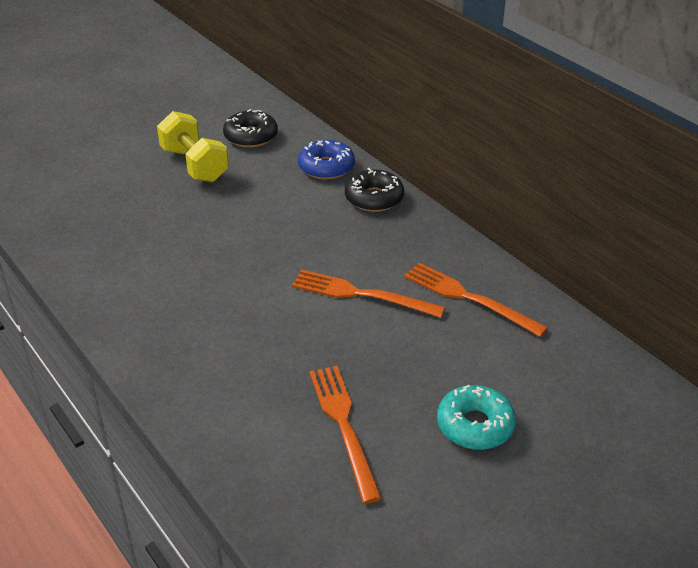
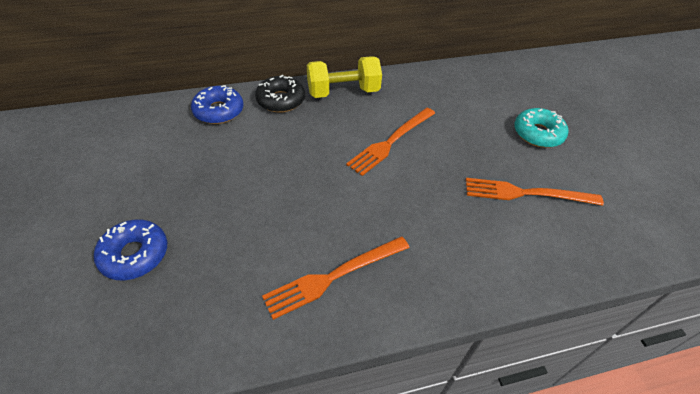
camera: 70 degrees left, 10 degrees up
yellow dumbbell [157,111,229,182] -> yellow dumbbell moved to [307,56,382,98]
black donut [223,109,278,148] -> none
orange fork [404,263,548,337] -> orange fork moved to [262,236,410,320]
none -> blue donut [94,219,167,280]

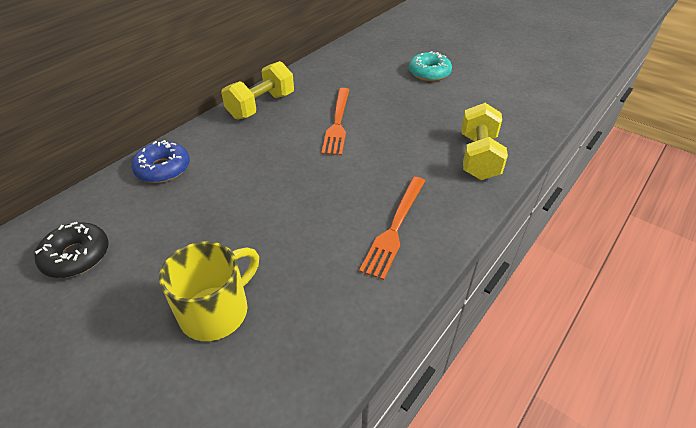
camera: 35 degrees left, 5 degrees down
blue donut [94,219,167,280] -> yellow mug [159,241,259,341]
black donut [255,75,305,113] -> black donut moved to [34,222,109,278]
orange fork [466,178,604,206] -> none
none -> yellow dumbbell [462,103,508,180]

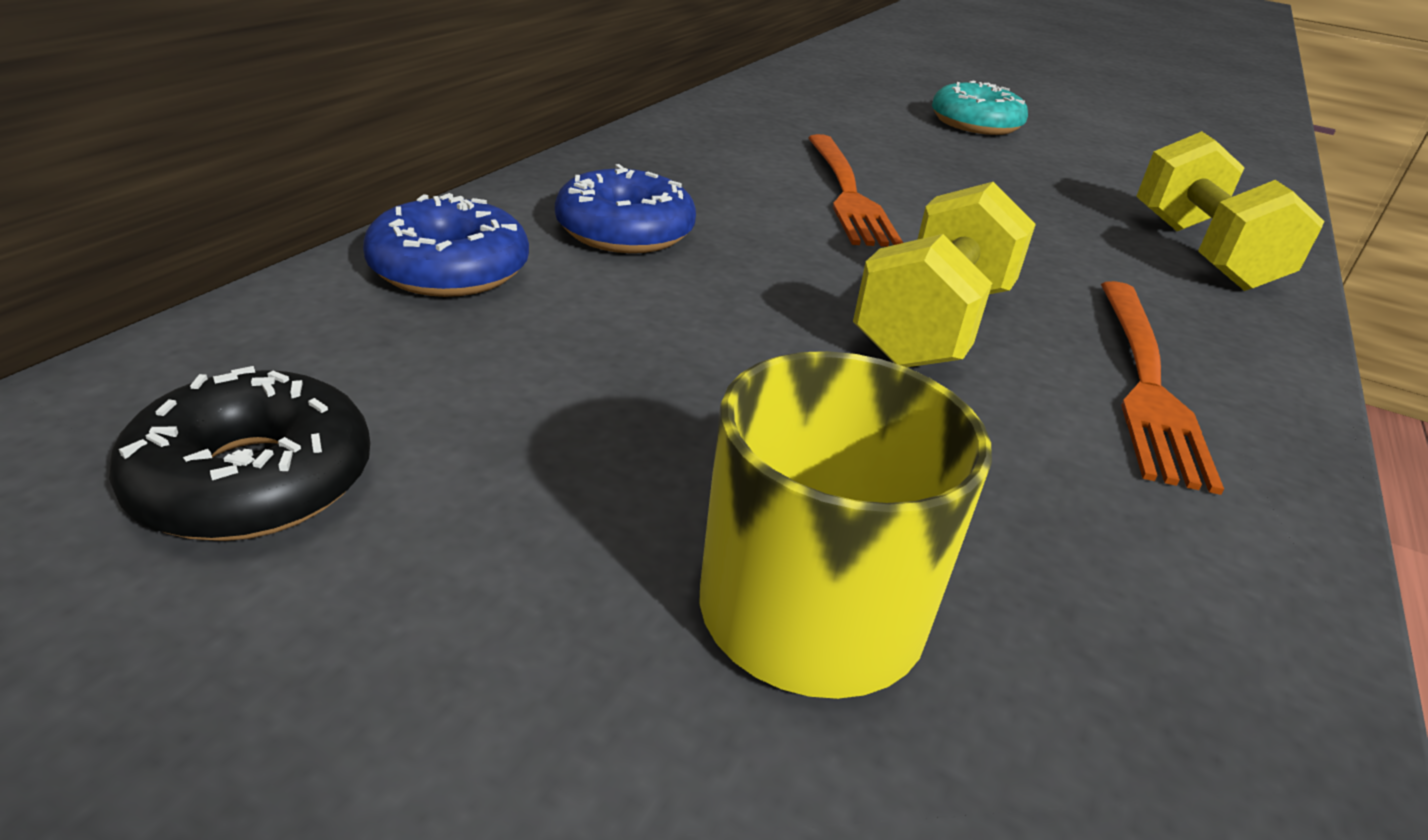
camera: 15 degrees left, 10 degrees down
yellow dumbbell [221,61,294,120] -> yellow dumbbell moved to [853,182,1036,367]
none -> blue donut [555,164,696,253]

